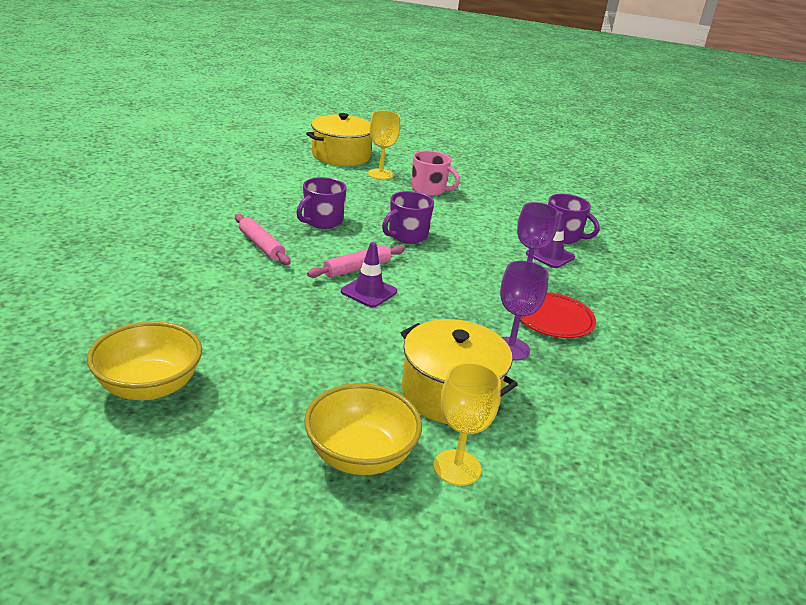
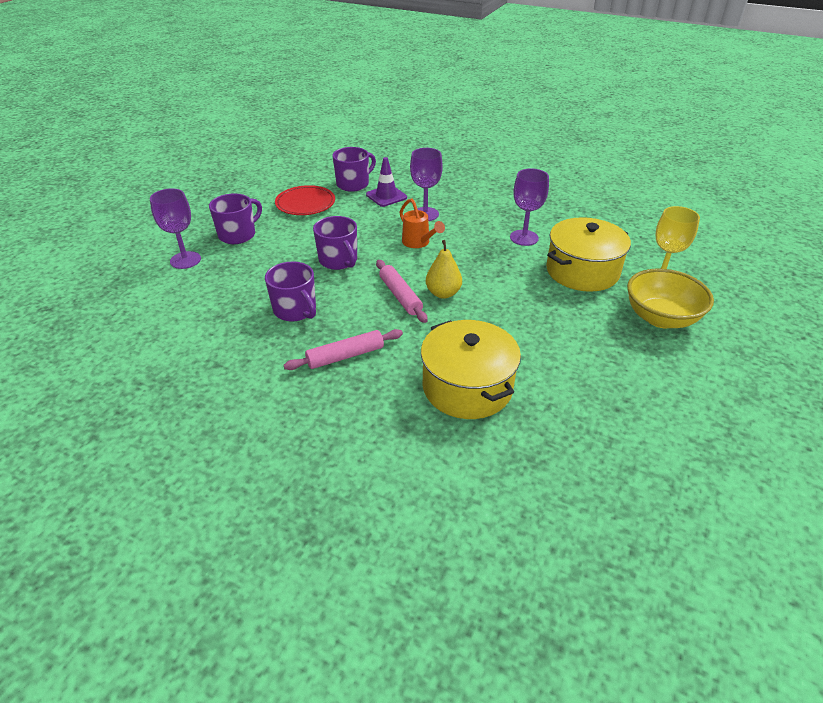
camera: 75 degrees left, 10 degrees up
yellow bowl [87,321,202,400] -> none
yellow pot [306,113,372,166] -> yellow pot moved to [421,320,521,419]
purple traffic cone [341,242,397,308] -> yellow pear [426,240,462,299]
yellow goblet [368,110,400,180] -> purple goblet [150,188,201,269]
pink mug [411,151,460,196] -> purple mug [209,193,262,244]
red plate [520,292,596,338] -> red plate moved to [275,185,335,215]
none -> orange watering can [400,199,445,248]

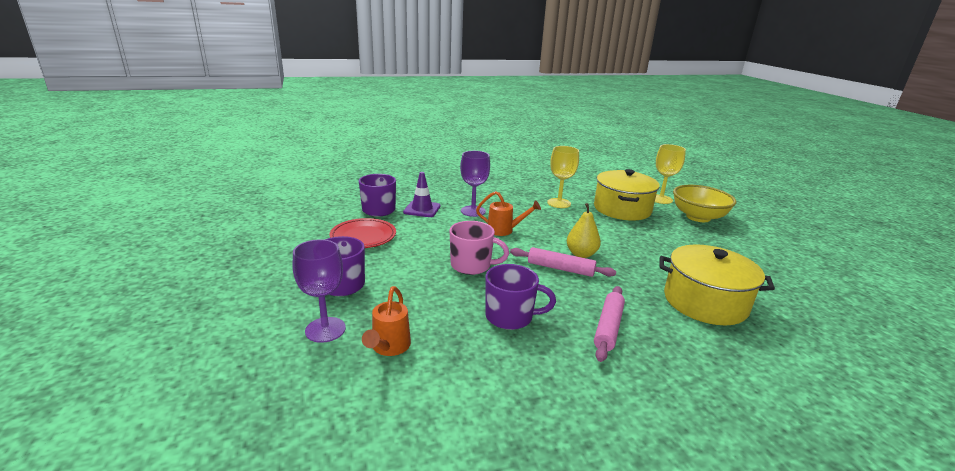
camera: 45 degrees left, 15 degrees down
purple mug [313,216,357,270] -> pink mug [450,221,509,275]
purple goblet [510,168,549,246] -> yellow goblet [547,146,579,208]
none -> orange watering can [362,286,411,356]

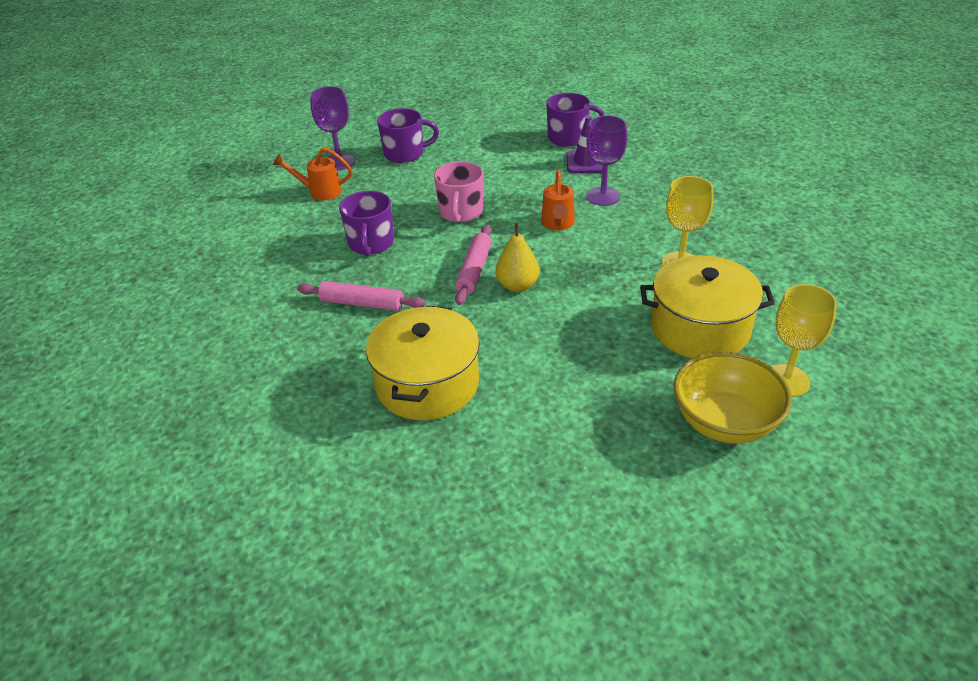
camera: 85 degrees right, 15 degrees up
red plate [330,218,396,248] -> none

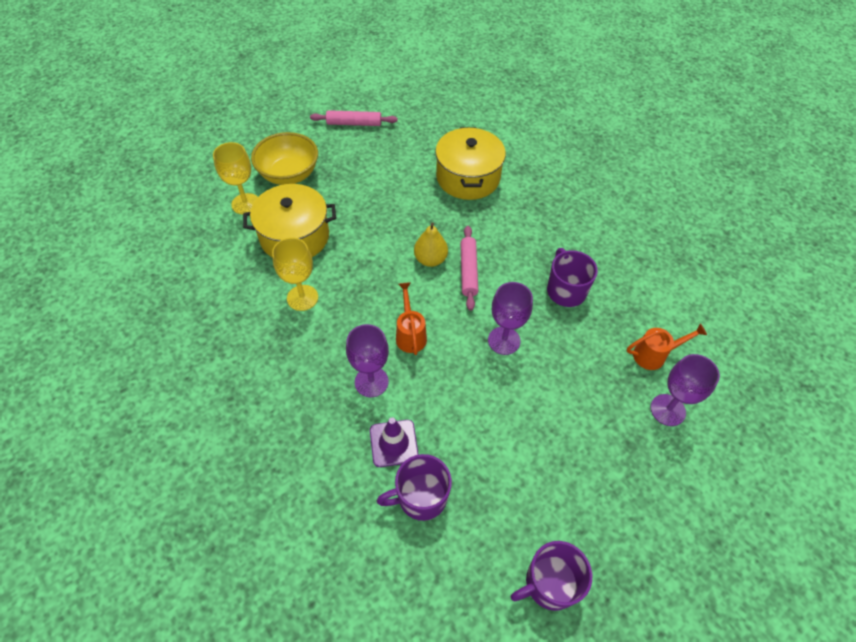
camera: 165 degrees right, 15 degrees up
pink rolling pin [297,281,426,311] -> pink rolling pin moved to [310,110,398,126]
purple mug [377,108,439,163] -> purple mug moved to [510,541,592,611]
pink mug [434,161,483,223] -> purple goblet [488,282,533,355]

